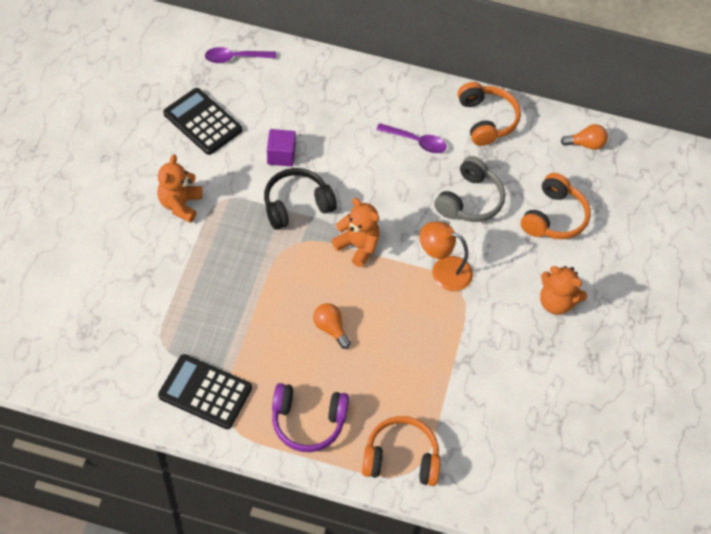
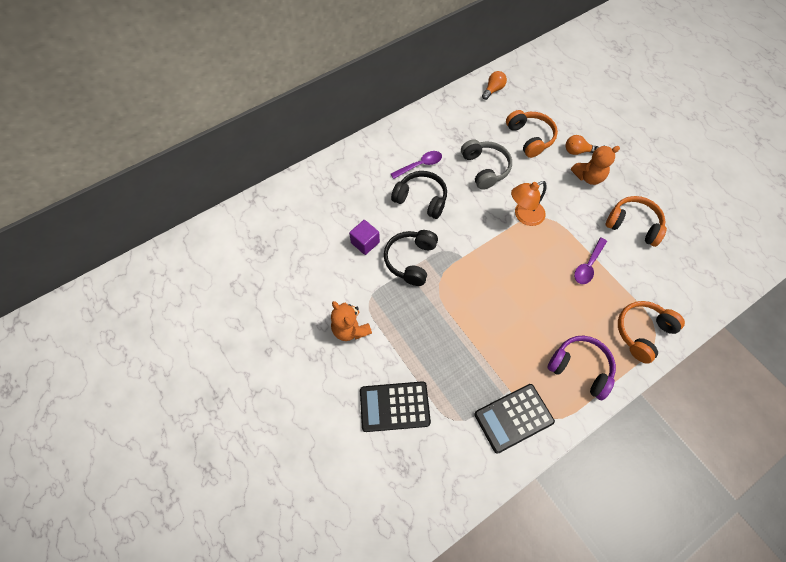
camera: 45 degrees left, 5 degrees up
black calculator [163,88,242,155] -> black calculator moved to [360,381,431,432]
purple spoon [205,47,276,63] -> purple spoon moved to [574,238,607,284]
purple headphones [272,383,349,452] -> purple headphones turned 105 degrees counterclockwise [547,336,616,400]
orange light bulb [313,303,351,349] -> orange light bulb moved to [565,135,596,155]
orange teddy bear [331,198,380,267] -> none
orange headphones [458,82,521,146] -> orange headphones moved to [605,196,667,247]
none -> black headphones [391,171,447,219]

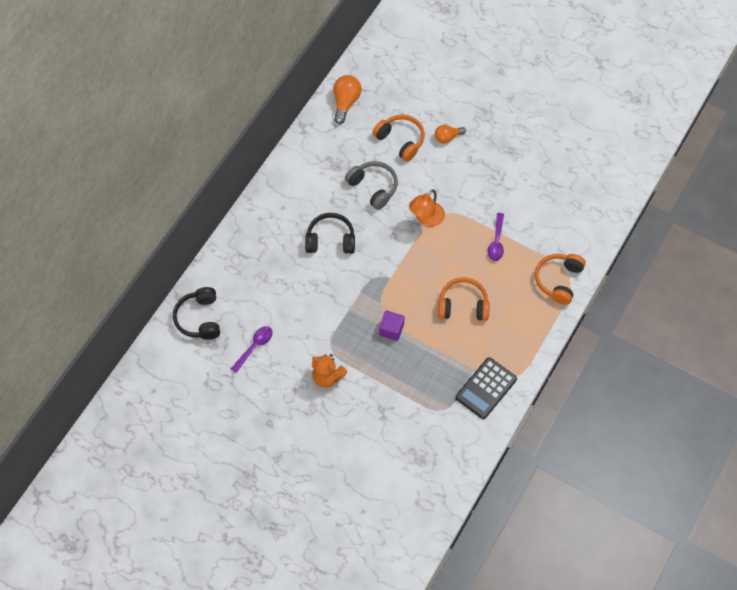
camera: 25 degrees left, 0 degrees up
purple cube [349,220,380,255] -> purple cube moved to [379,310,404,341]
black calculator [360,381,431,432] -> none
black headphones [384,230,438,286] -> black headphones moved to [173,287,220,340]
purple spoon [391,151,442,179] -> purple spoon moved to [231,326,272,373]
orange light bulb [482,71,507,100] -> orange light bulb [334,75,361,124], size x1.52
purple headphones [547,336,616,400] -> none
orange teddy bear [571,146,620,185] -> none
orange headphones [605,196,667,247] -> orange headphones moved to [438,277,490,321]

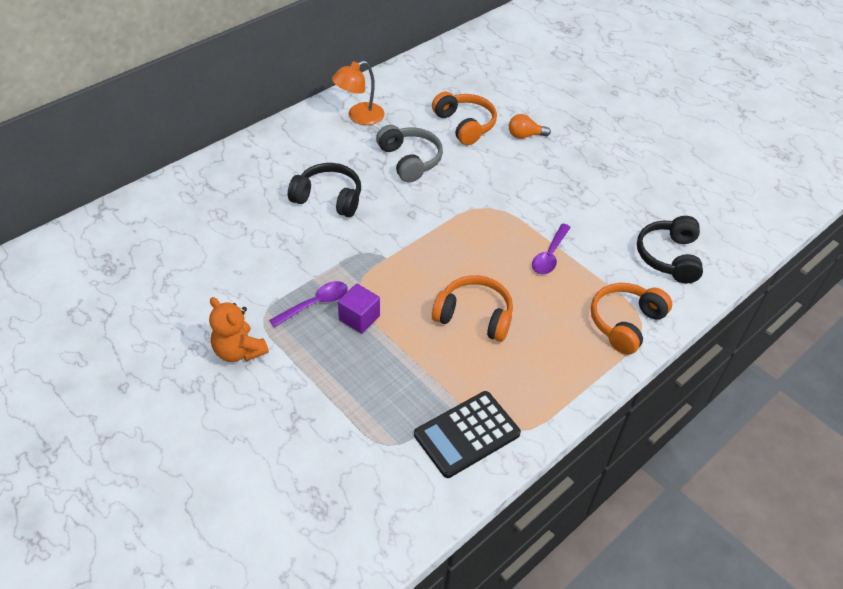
camera: 15 degrees right, 15 degrees down
black headphones [173,287,220,340] -> black headphones moved to [637,216,703,284]
purple spoon [231,326,272,373] -> purple spoon moved to [269,281,348,327]
orange light bulb [334,75,361,124] -> none
orange lamp [409,189,445,227] -> orange lamp moved to [332,61,384,125]

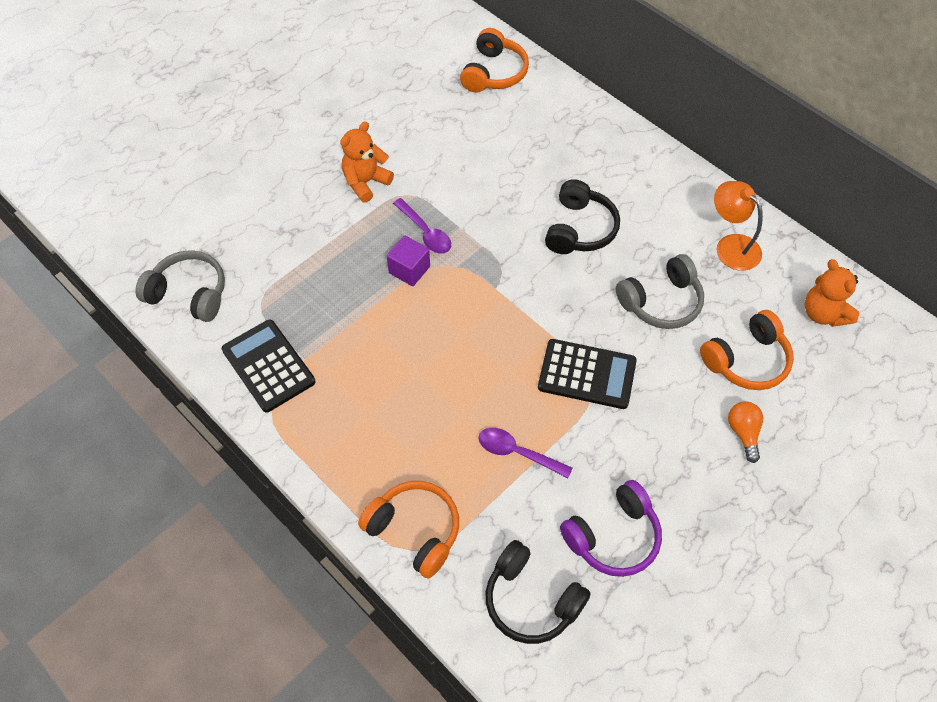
camera: 90 degrees right, 10 degrees up
orange headphones [432,275,513,342] -> orange headphones moved to [460,28,529,92]
black headphones [637,216,703,284] -> black headphones turned 150 degrees counterclockwise [486,540,591,644]
none -> grey headphones [135,250,225,322]
none -> black calculator [538,339,637,409]
none -> purple headphones [560,480,662,577]
none -> orange teddy bear [805,259,859,327]

